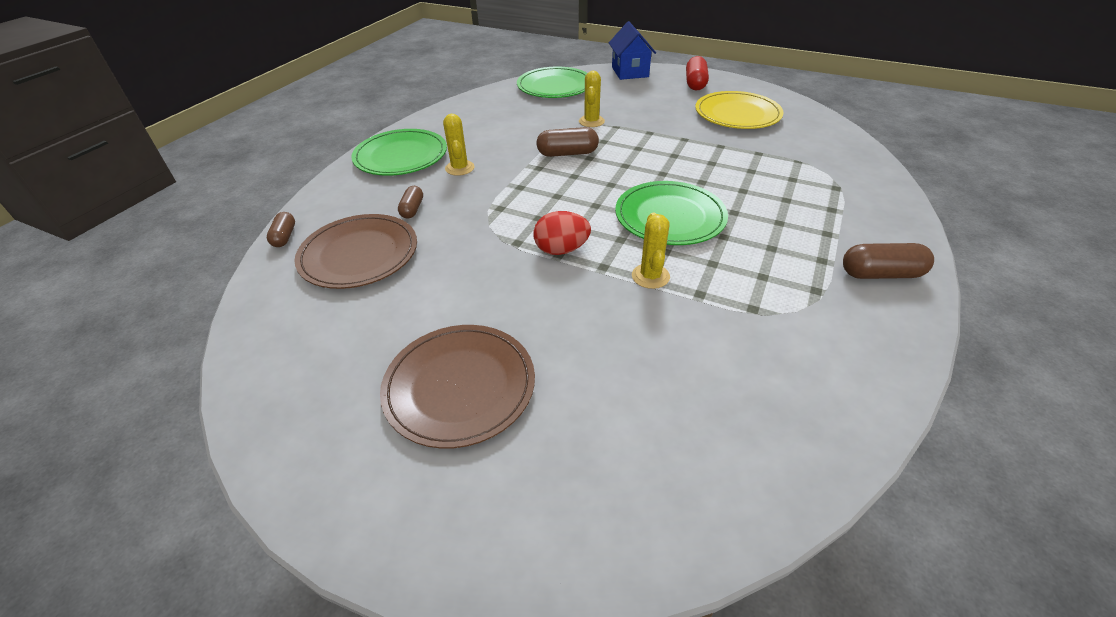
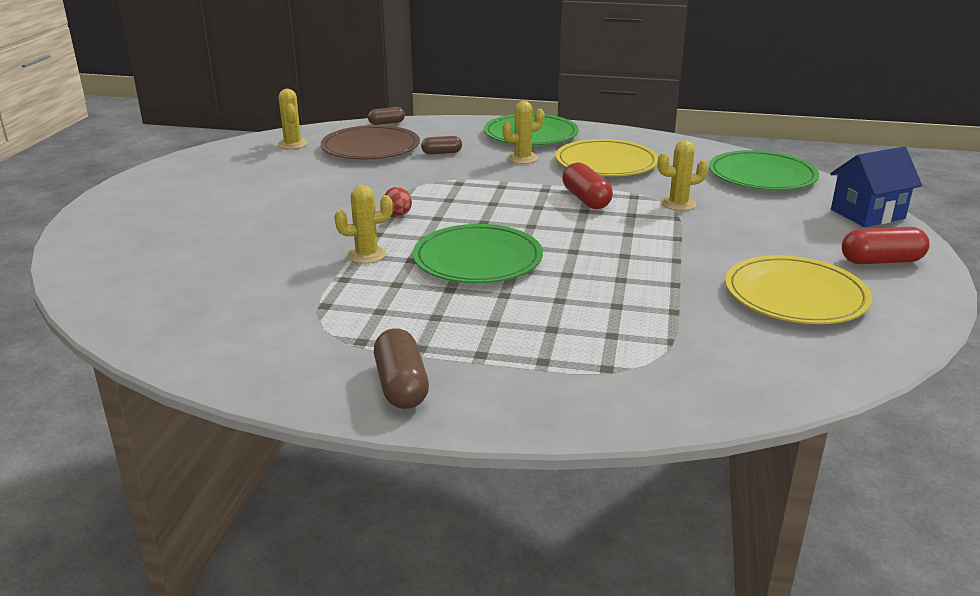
camera: 75 degrees right, 15 degrees down
brown plate [380,325,535,449] -> none
red egg [533,211,591,255] -> red egg [385,187,412,216], size x0.66
brown capsule [536,127,599,157] -> red capsule [562,162,613,209]
none -> yellow cactus [278,89,308,149]
none -> yellow plate [555,139,658,176]

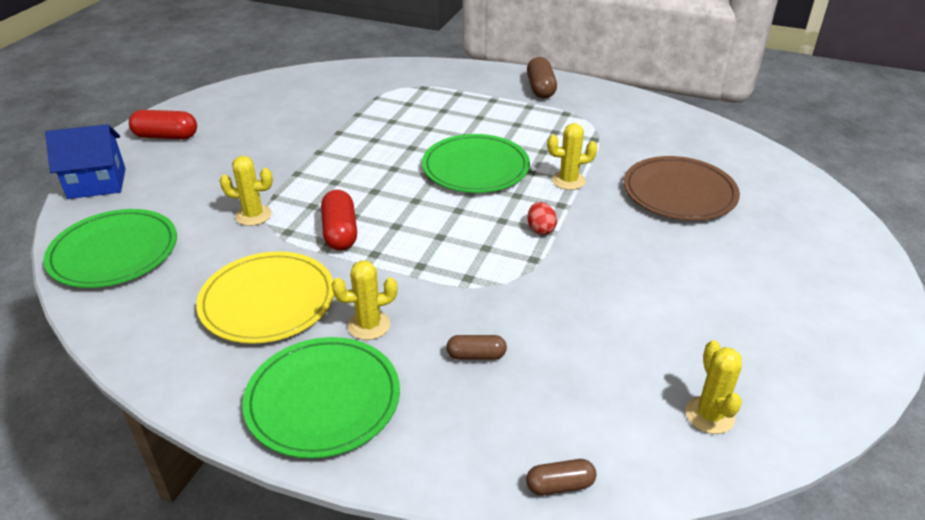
camera: 170 degrees left, 10 degrees up
brown plate [321,125,420,160] -> brown plate moved to [624,156,740,221]
yellow plate [725,255,872,324] -> none

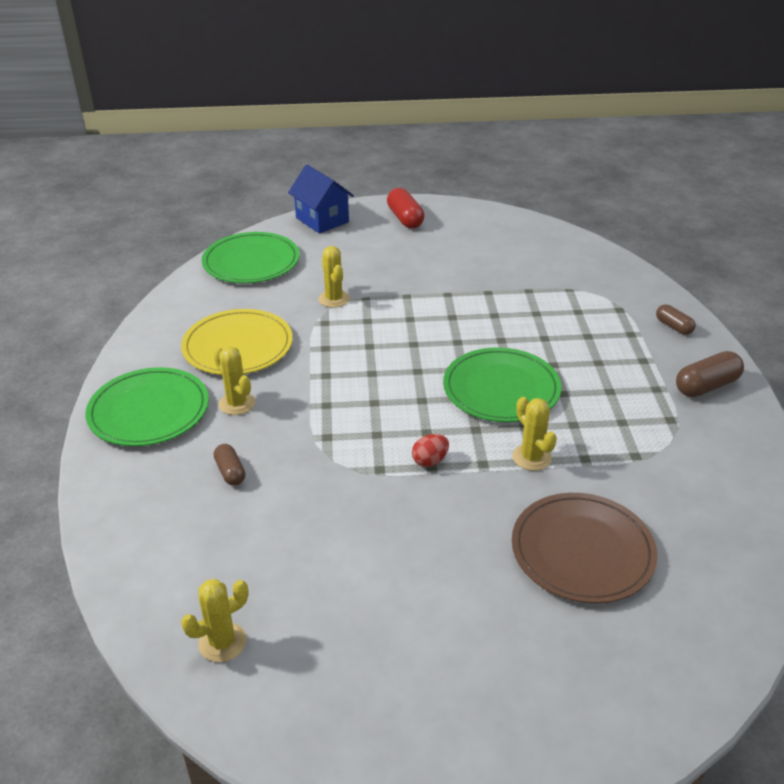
camera: 65 degrees right, 0 degrees up
red capsule [321,190,357,250] -> none
brown capsule [526,459,596,495] -> brown capsule moved to [656,304,696,335]

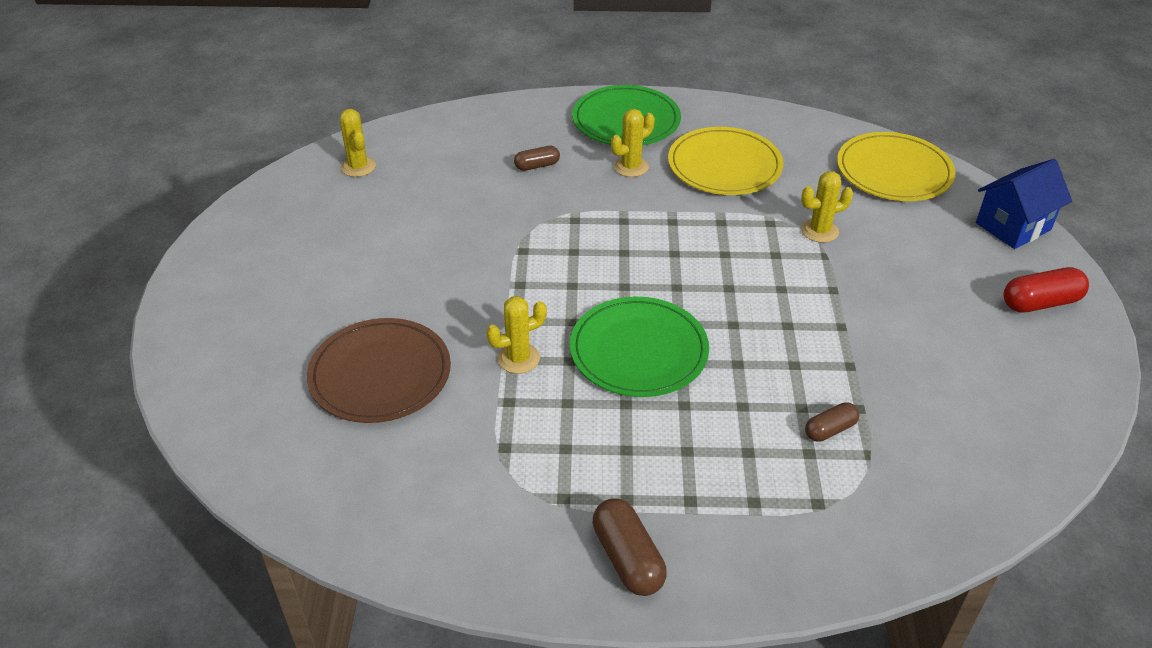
camera: 95 degrees right, 5 degrees up
green plate [202,232,300,283] -> yellow plate [837,132,956,201]
red egg [412,434,449,467] -> none
brown capsule [656,304,696,335] -> brown capsule moved to [805,402,859,442]

